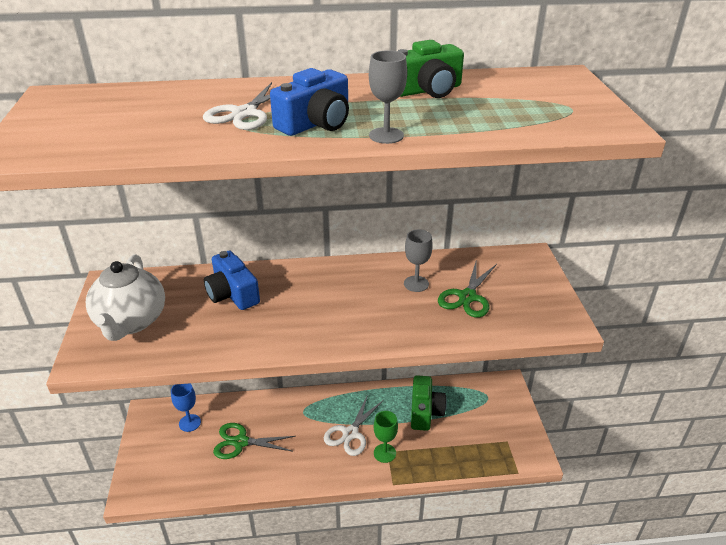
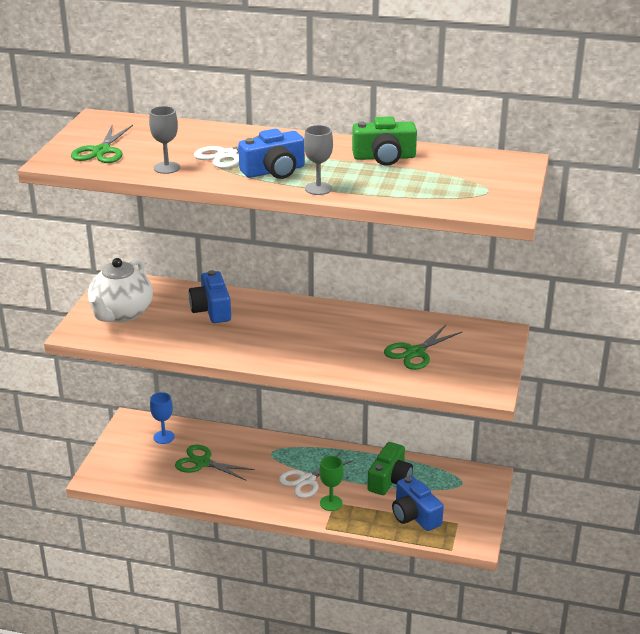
camera: 20 degrees right, 5 degrees down
grey goblet [404,229,433,292] -> grey goblet moved to [149,106,180,174]
none -> green scissors [71,125,133,163]
none -> blue camera [392,475,444,531]

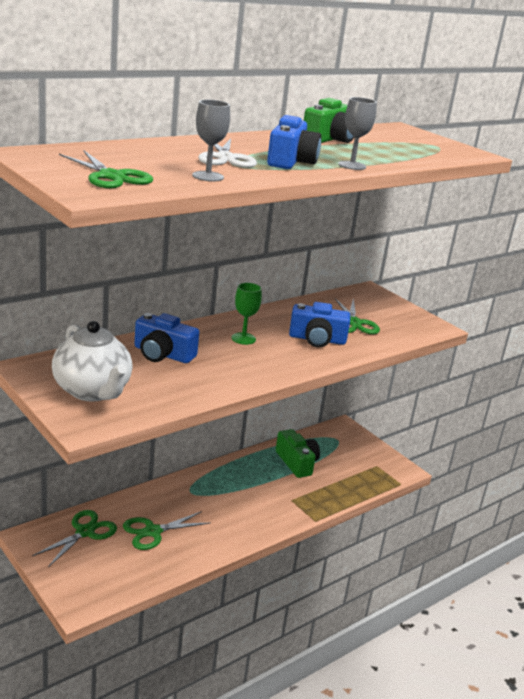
camera: 55 degrees left, 5 degrees down
blue goblet [150,392,175,444] -> green scissors [32,510,117,567]
white scissors [279,452,354,498] -> none
green goblet [319,456,344,511] -> green goblet moved to [231,283,262,345]
blue camera [392,475,444,531] -> blue camera moved to [289,302,350,348]

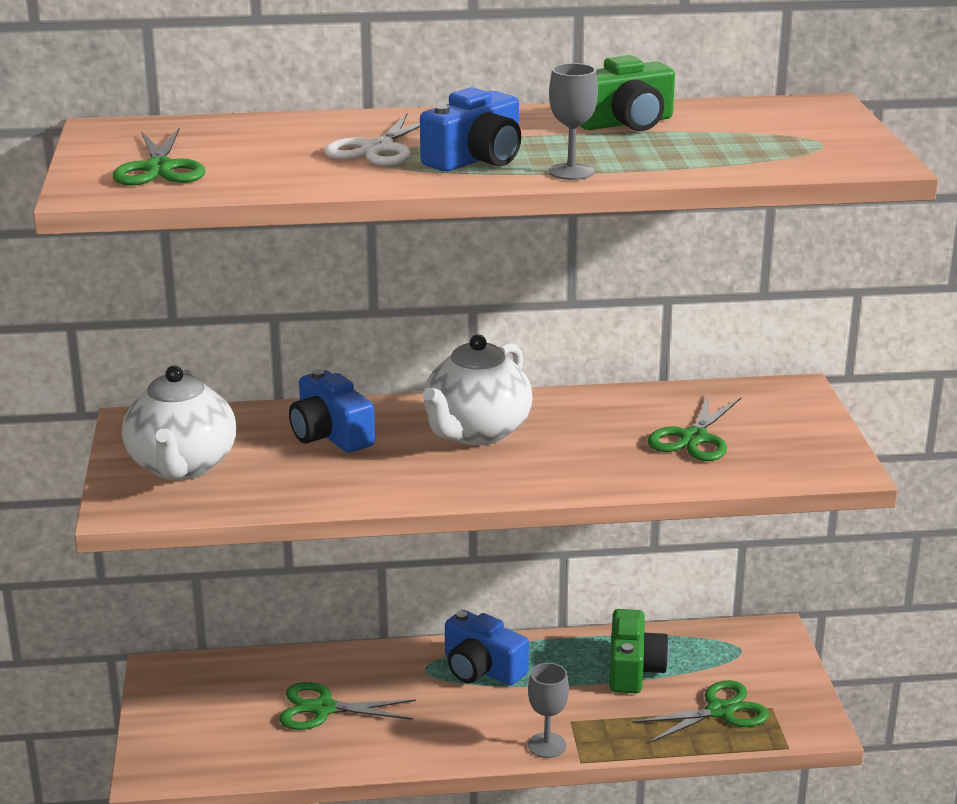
camera: 35 degrees right, 0 degrees up
green scissors [32,510,117,567] -> green scissors moved to [632,680,769,744]
grey goblet [192,100,230,182] -> grey goblet moved to [528,663,569,758]
green goblet [231,283,262,345] -> white teapot [423,334,533,445]
blue camera [289,302,350,348] -> blue camera moved to [445,610,529,686]

